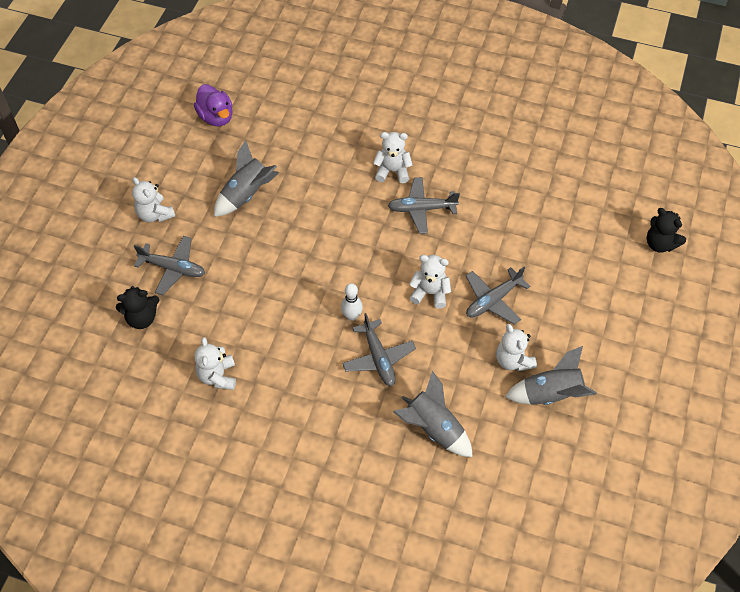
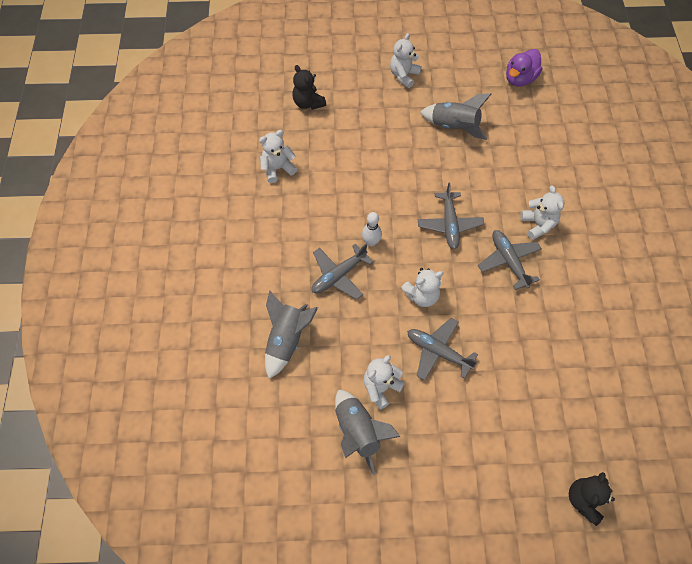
camera: 70 degrees right, 5 degrees up
grey plane [134,236,205,295] -> grey plane moved to [418,183,484,250]
white teddy bear [409,255,451,309] -> white teddy bear turned 75 degrees clockwise [401,268,444,307]

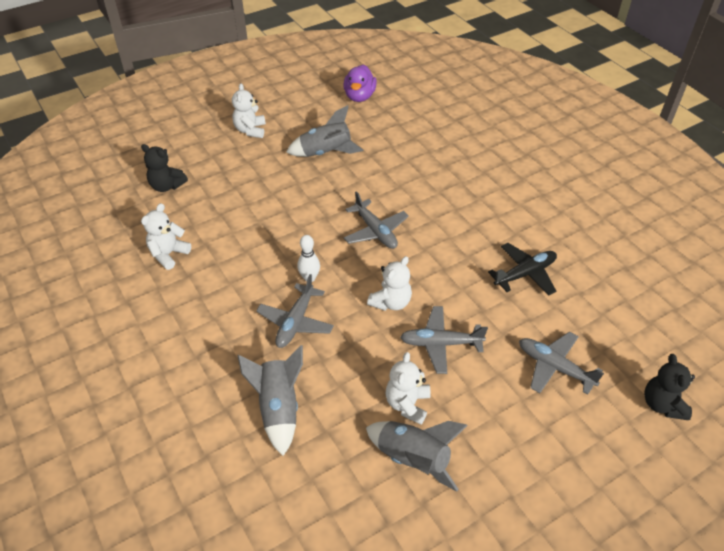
camera: 30 degrees left, 15 degrees down
grey plane [478,230,542,290] -> grey plane moved to [519,332,604,395]
white teddy bear [520,186,564,240] -> none
none -> black plane [488,243,557,295]

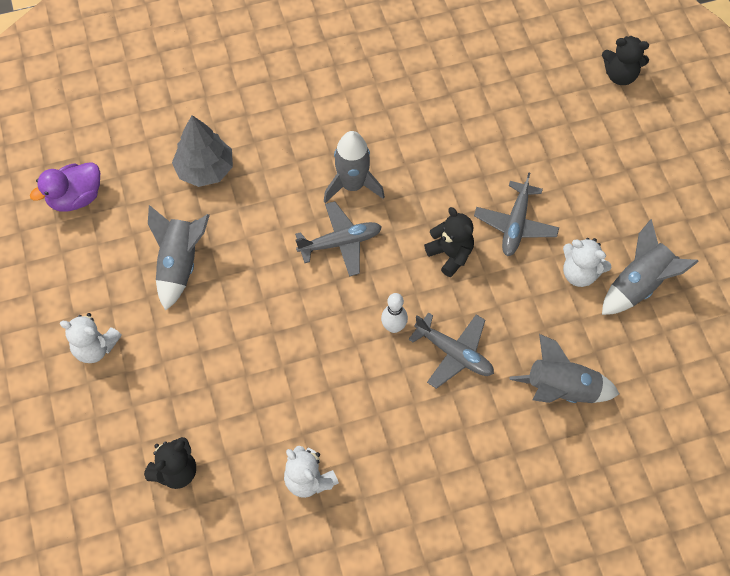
camera: 75 degrees left, 15 degrees up
purple duck [343,65,377,102] -> purple duck turned 120 degrees clockwise [30,162,100,212]
white teddy bear [367,256,412,311] -> black teddy bear [424,207,474,277]
black plane [488,243,557,295] -> none
grey plane [519,332,604,395] -> none
none -> grey tree [172,115,233,187]
none -> grey rocket [324,131,385,203]

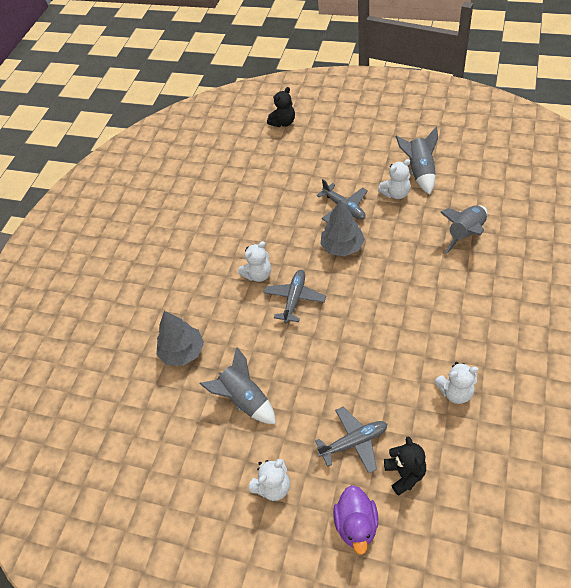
camera: 50 degrees left, 10 degrees down
purple duck [30,162,100,212] -> purple duck moved to [333,485,379,555]
grey rocket [324,131,385,203] -> white teddy bear [238,241,271,282]
white bowling pin [381,293,408,333] -> none
grey plane [409,312,494,389] -> grey plane moved to [315,407,387,473]
black teddy bear [424,207,474,277] -> grey tree [320,200,365,257]

